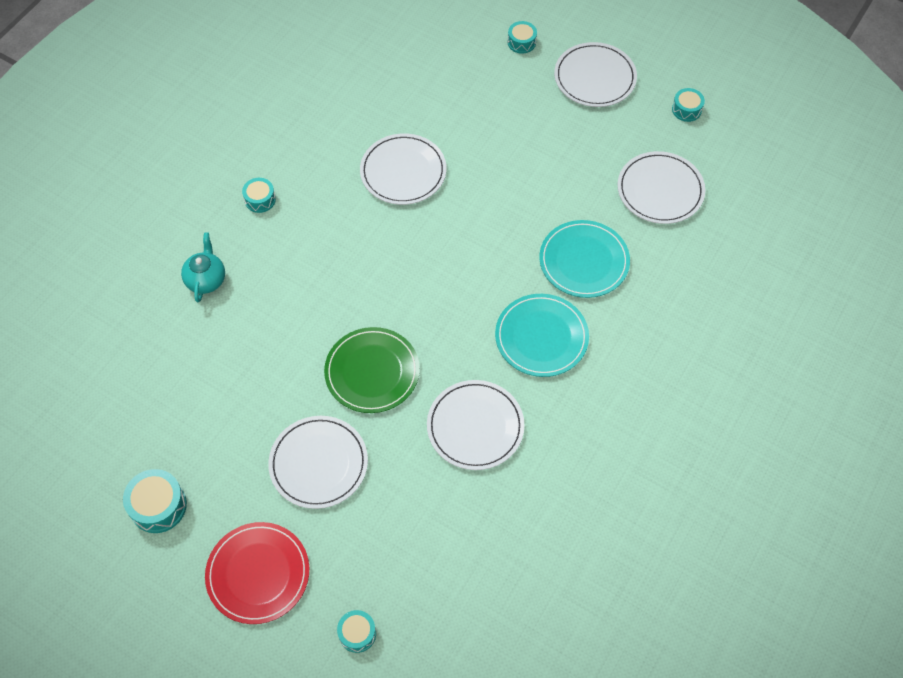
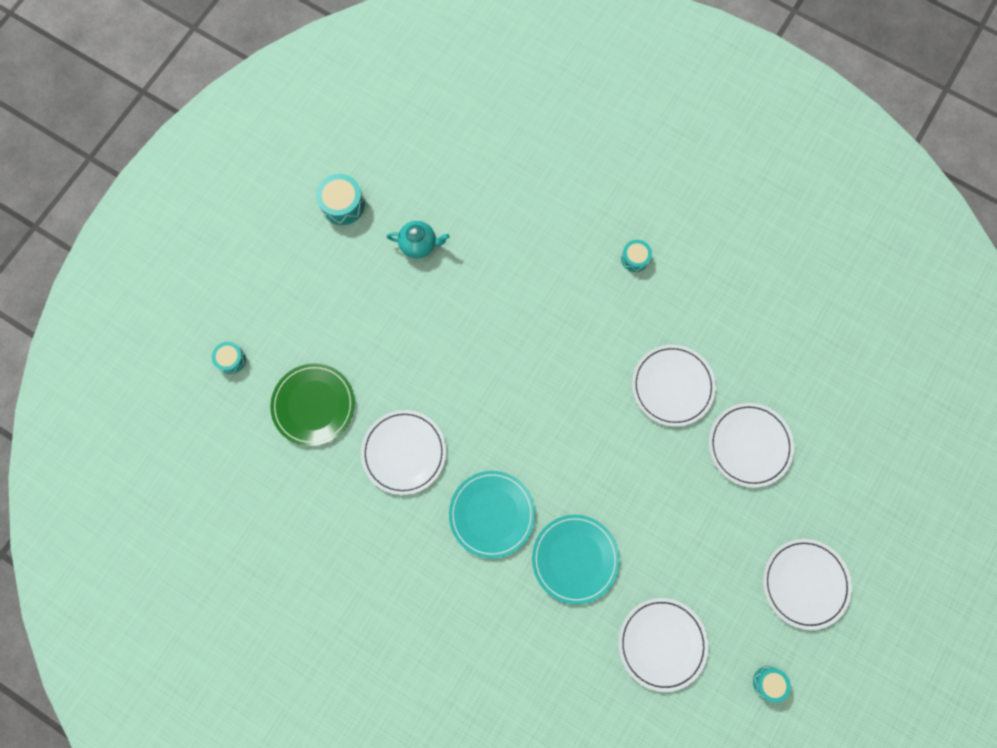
camera: 90 degrees right, 15 degrees up
turquoise teapot [181,232,225,303] -> turquoise teapot moved to [387,221,450,258]
red plate [205,522,309,624] -> none
white plate [268,416,368,509] -> white plate moved to [709,403,794,488]
green plate [324,327,420,413] -> green plate moved to [270,363,355,446]
turquoise drum [508,21,537,54] -> none

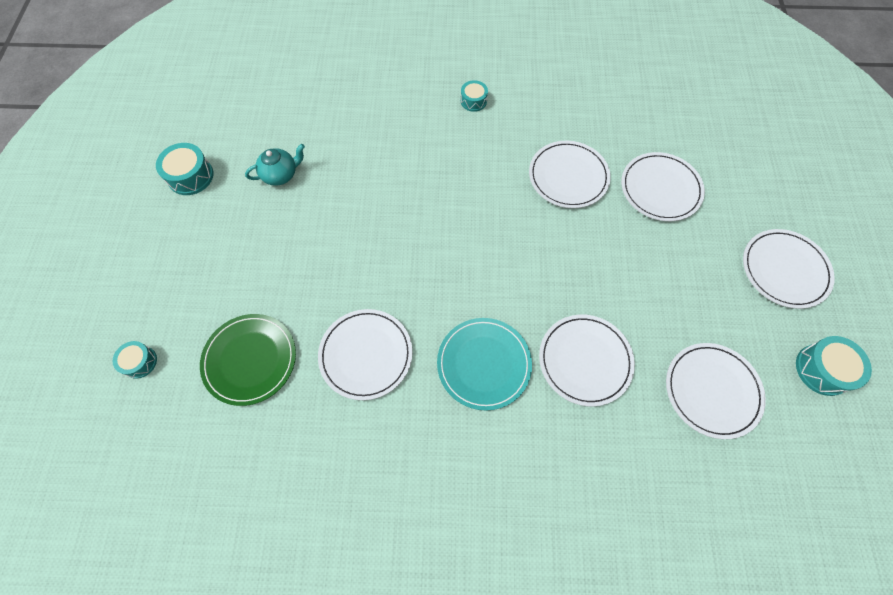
camera: 30 degrees left, 10 degrees down
turquoise plate [532,515,620,605] -> white plate [539,315,635,406]
turquoise drum [753,666,791,703] -> turquoise drum [796,336,872,396], size x1.58

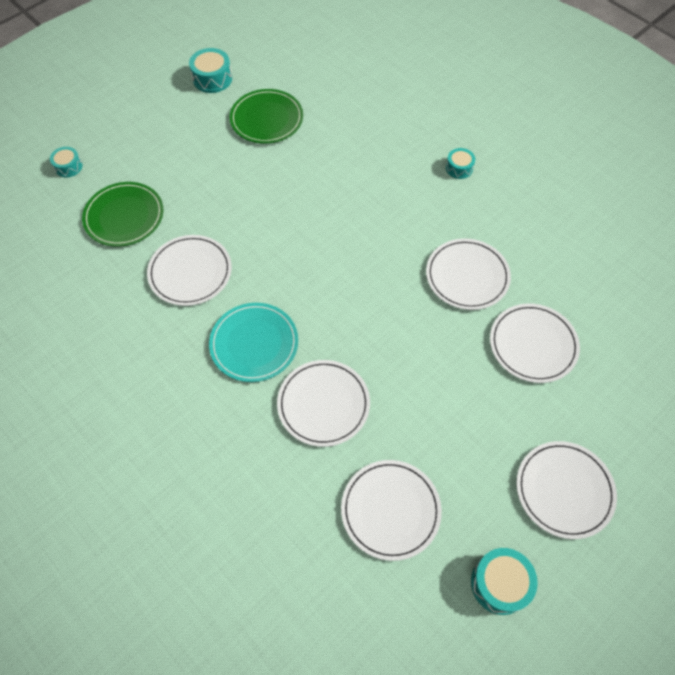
camera: 45 degrees right, 5 degrees down
turquoise teapot [245,144,305,186] -> green plate [230,89,303,144]

